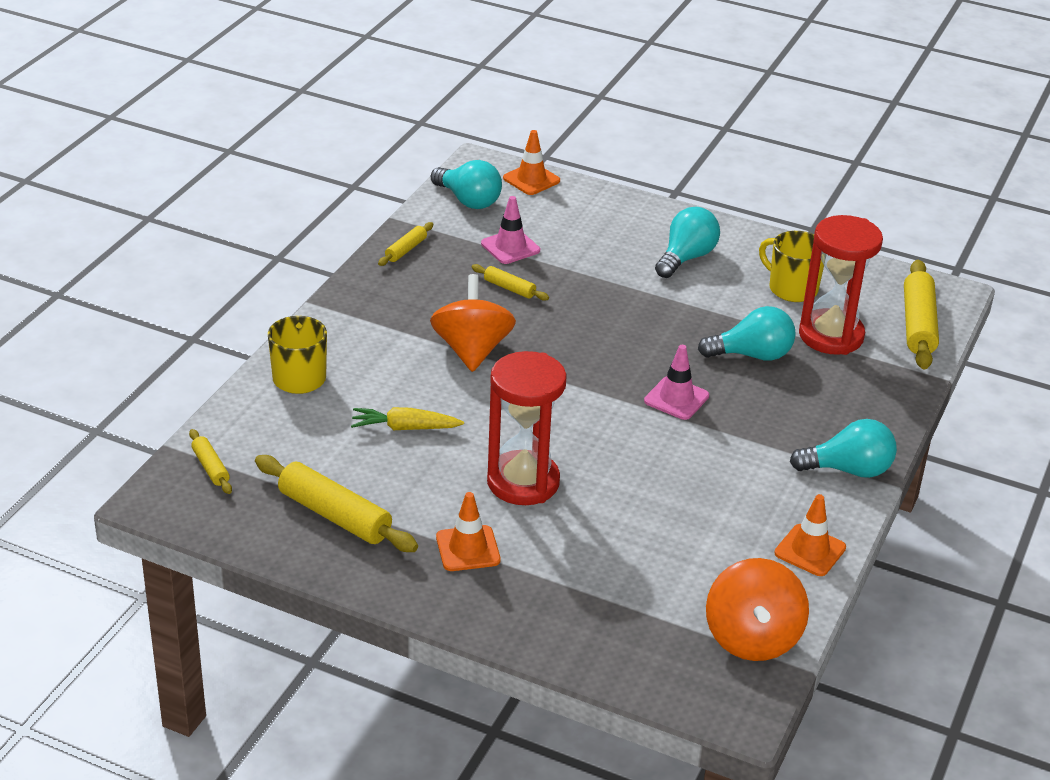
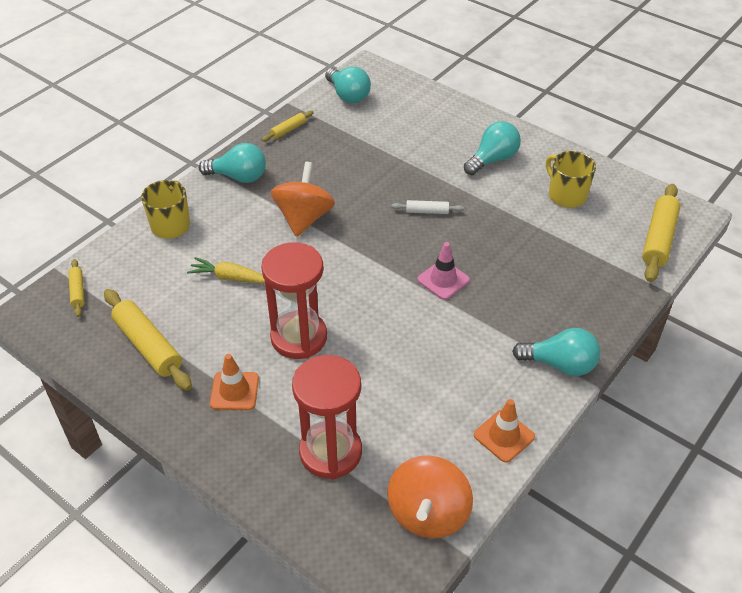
camera: 15 degrees right, 10 degrees up
yellow rolling pin [472,264,549,301] -> none
pink traffic cone [481,196,540,264] -> none
orange traffic cone [503,130,560,195] -> none
turquoise light bulb [698,306,796,361] -> turquoise light bulb moved to [199,143,266,183]
red hourglass [799,215,883,355] -> red hourglass moved to [292,355,362,479]
none -> white rolling pin [391,200,464,214]

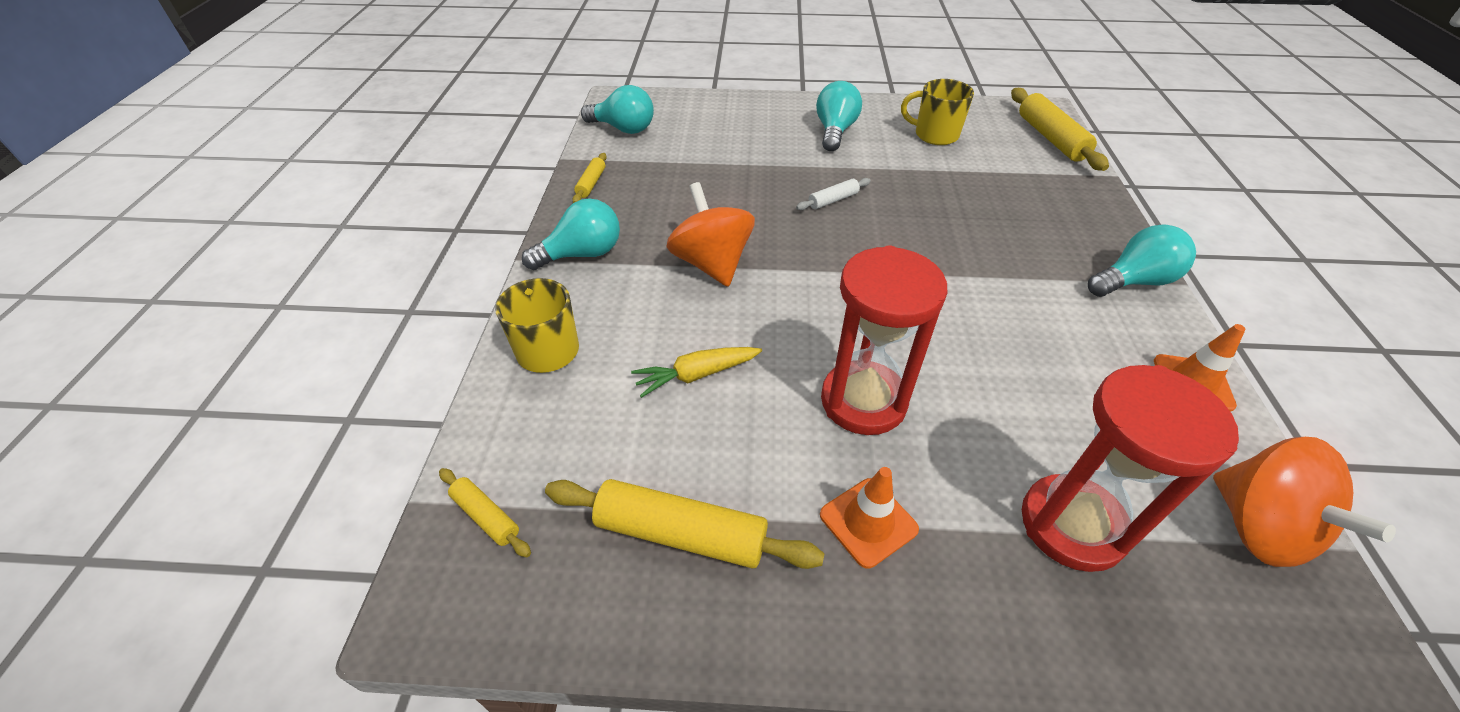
camera: 35 degrees left, 0 degrees up
pink traffic cone [417,242,470,300] -> none

